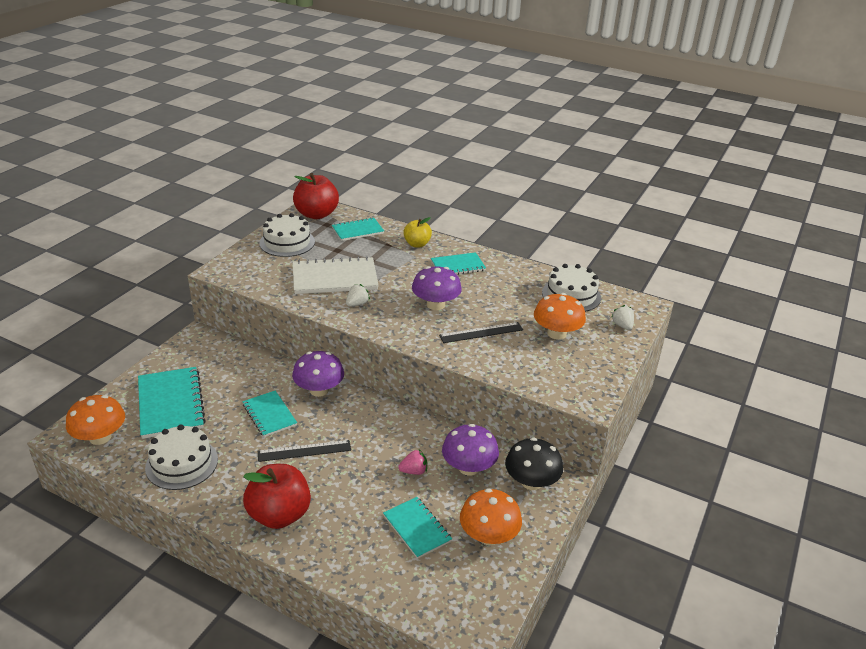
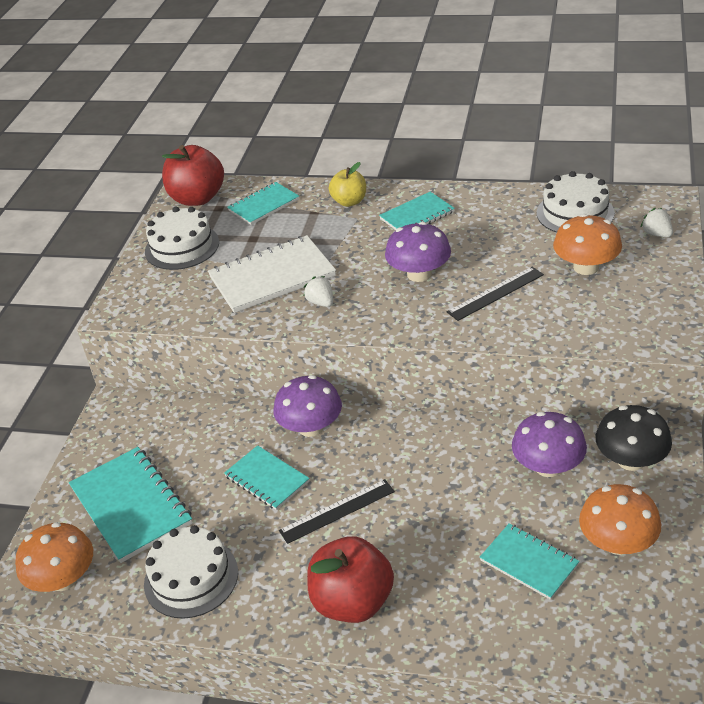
camera: 10 degrees left, 5 degrees up
white strawberry [346,284,370,307] -> white strawberry turned 60 degrees counterclockwise [304,276,333,307]
pink strawberry [398,449,427,475] -> none

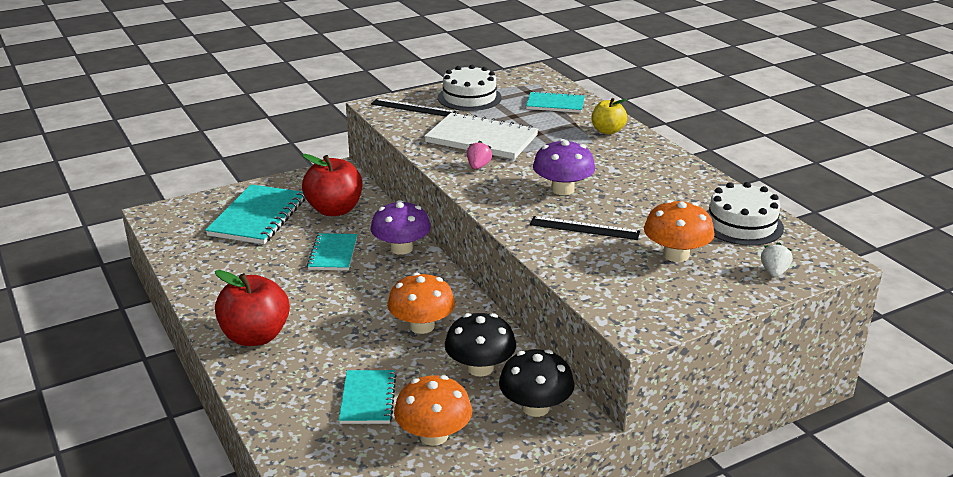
camera: 45 degrees right, 10 degrees down
orange mushroom [15,522,93,592] -> orange mushroom moved to [387,273,455,334]
white cake [144,525,238,618] -> none
red apple [162,145,224,206] -> red apple moved to [302,154,362,216]
black ruler [279,479,395,544] -> black ruler moved to [371,98,456,117]
white strawberry [304,276,333,307] -> pink strawberry [467,141,492,169]
turquoise notebook [379,192,455,230] -> none
purple mushroom [512,412,587,477] -> black mushroom [445,313,516,377]

